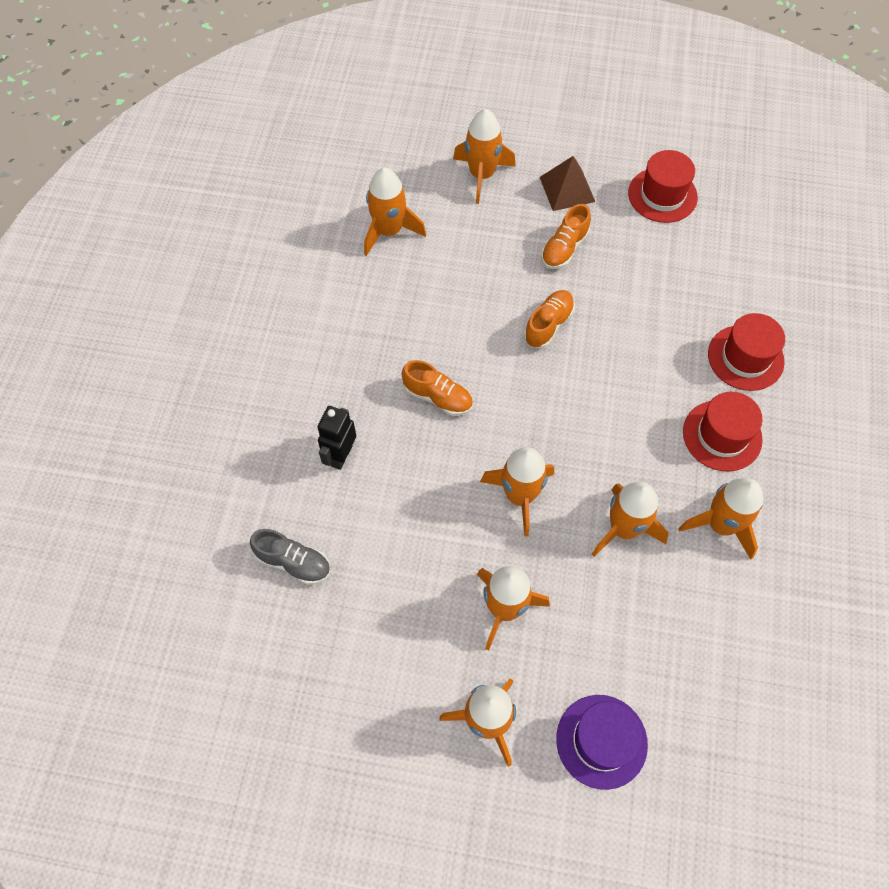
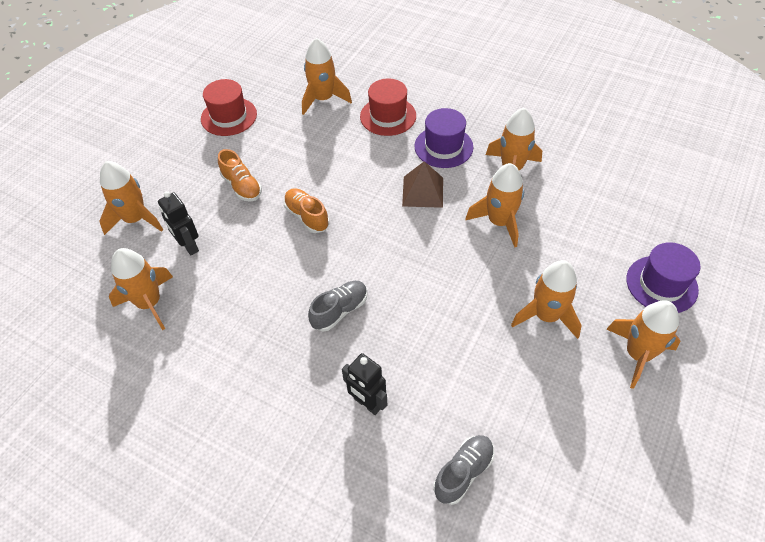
camera: 70 degrees left, 10 degrees down
orange shoe [402,360,473,416] -> grey shoe [308,281,367,331]
orange rocket [480,447,554,537] -> orange rocket moved to [302,38,352,115]
brown pyramid [540,156,595,211] -> brown pyramid moved to [402,161,443,208]
red hat [683,392,763,471] -> purple hat [414,108,473,168]
none -> black robot [158,191,199,255]

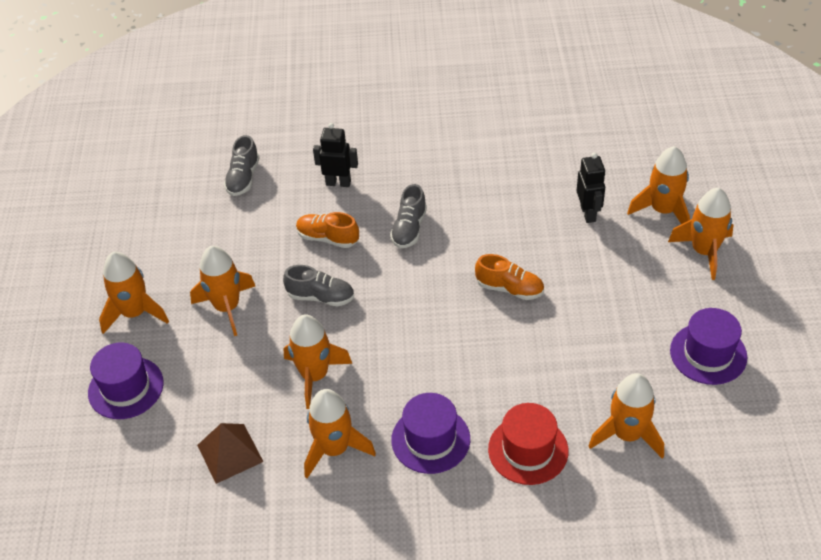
camera: 150 degrees right, 5 degrees down
orange rocket [109,248,173,330] -> orange rocket moved to [668,188,733,280]
black robot [158,191,199,255] -> black robot turned 60 degrees clockwise [577,152,606,223]
red hat [201,79,257,136] -> purple hat [670,308,747,385]
orange shoe [218,149,262,202] -> orange shoe moved to [296,212,359,248]
brown pyramid [402,161,443,208] -> brown pyramid moved to [197,423,264,484]
none -> grey shoe [283,265,354,307]

